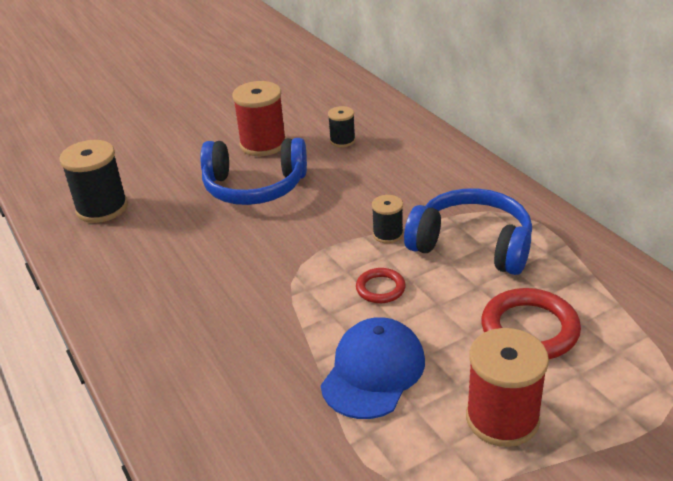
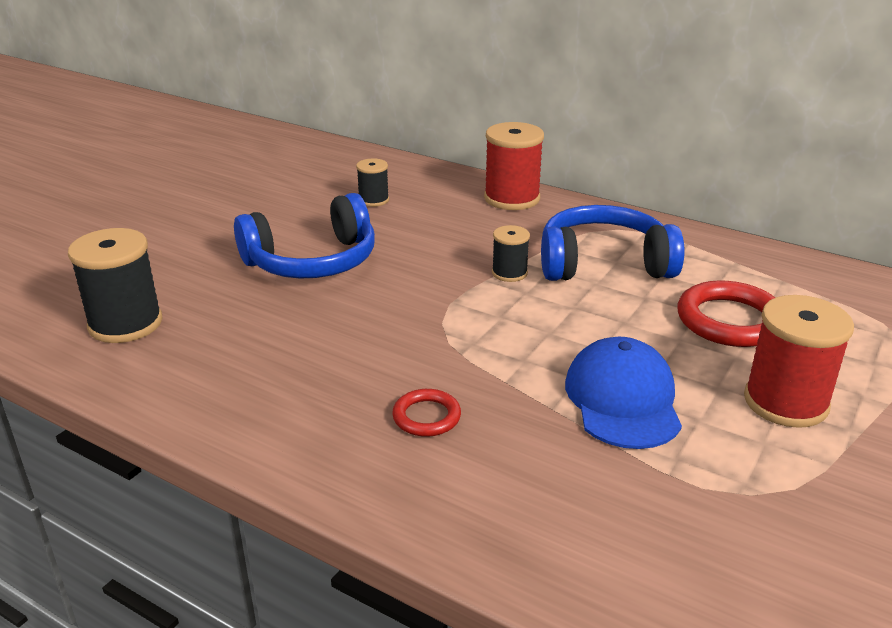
camera: 30 degrees left, 5 degrees down
red spool [232,81,286,156] -> red spool moved to [484,122,544,210]
red ring [356,268,406,303] -> red ring moved to [392,389,461,437]

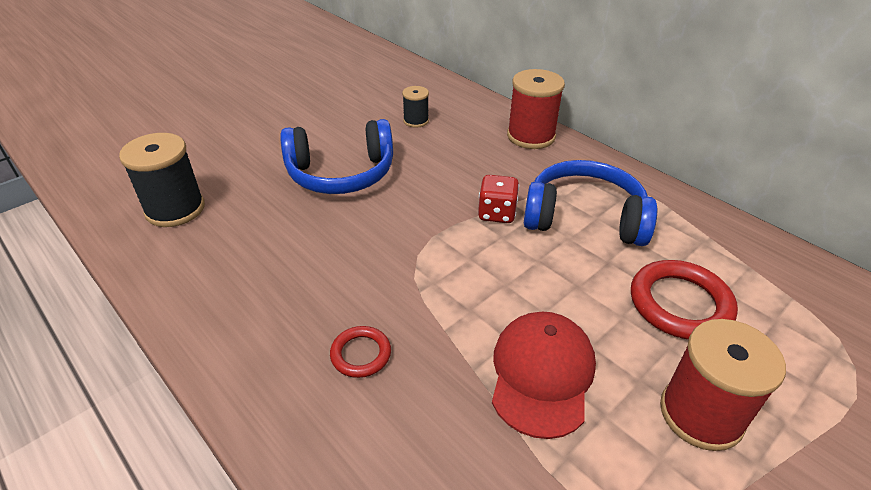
camera: 15 degrees right, 10 degrees up
black spool [492,225,530,282] -> red dice [478,175,519,223]
blue cap [565,337,682,449] -> red cap [492,312,596,439]

